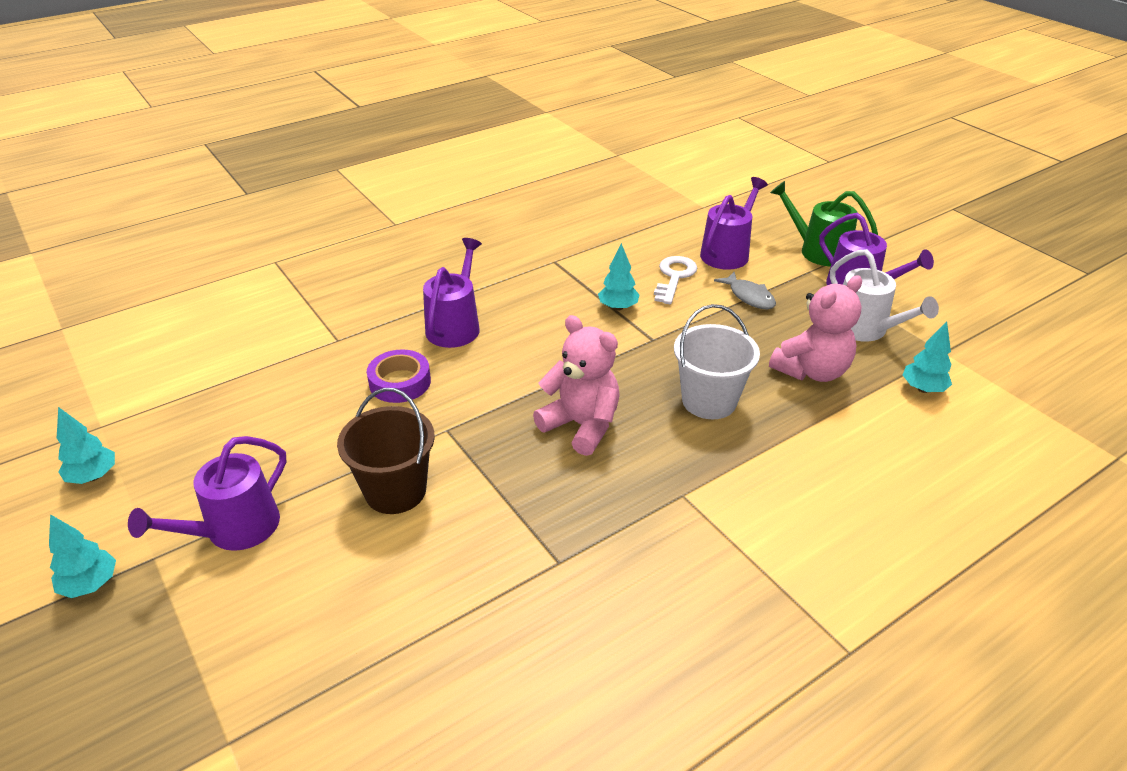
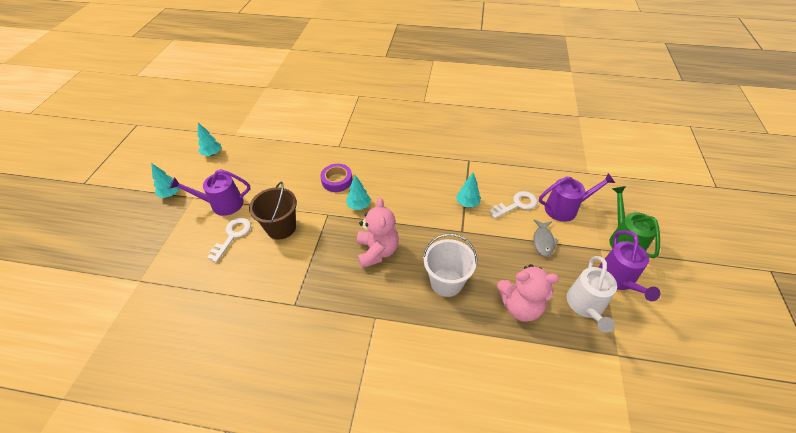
camera: 45 degrees right, 10 degrees up
purple watering can [423,238,482,348] -> none
turquoise tree [903,322,952,393] -> turquoise tree moved to [346,175,371,210]
none -> white key [207,218,251,262]

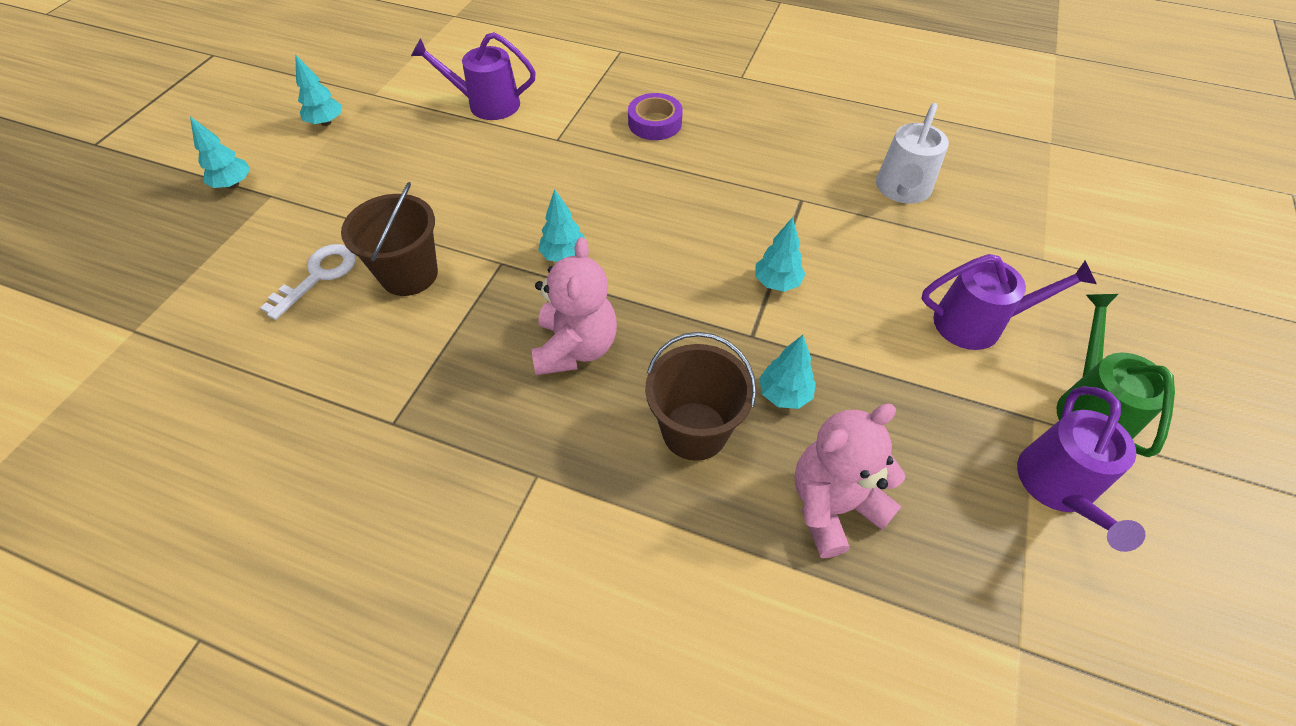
camera: 10 degrees right, 5 degrees up
purple watering can [170,169,250,216] -> purple watering can moved to [411,32,536,120]
purple tape [320,164,353,192] -> purple tape moved to [628,93,683,140]
white bucket [423,234,477,297] -> brown bucket [645,332,757,461]
white key [489,191,537,218] -> none
pink teddy bear [497,264,559,322] -> pink teddy bear turned 135 degrees clockwise [794,403,905,558]
grey fish [533,219,559,256] -> none
white watering can [567,256,617,333] -> white watering can moved to [876,103,949,204]
none -> turquoise tree [759,335,816,409]

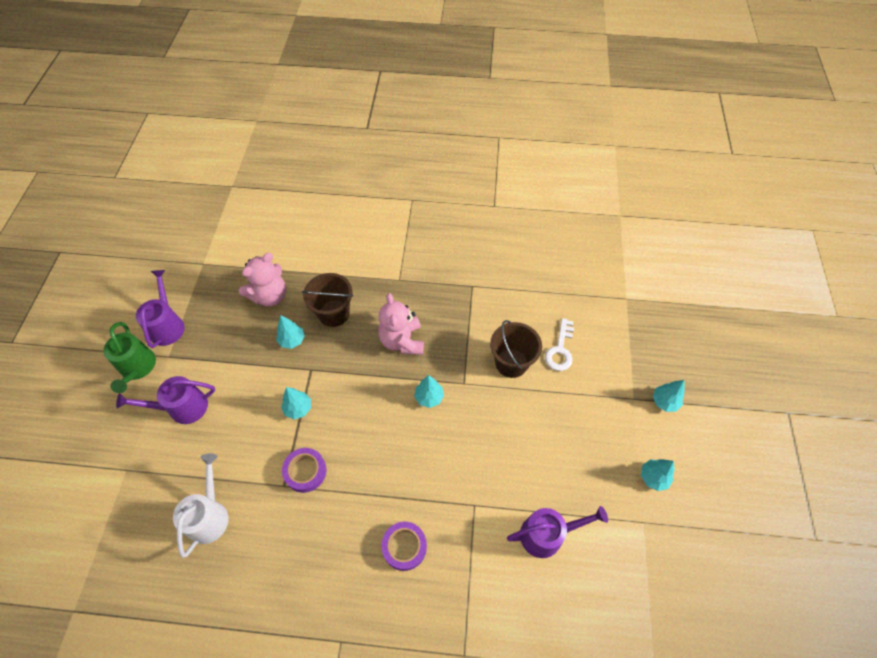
camera: 165 degrees right, 5 degrees up
none -> purple tape [282,448,327,493]

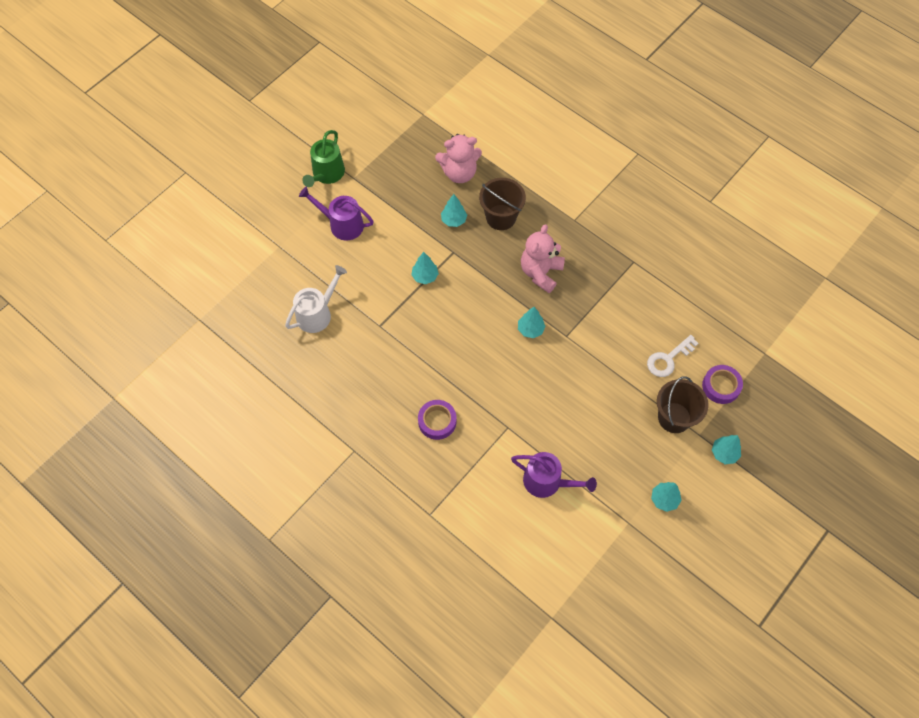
camera: 35 degrees right, 5 degrees up
purple watering can [136,270,185,348] -> none
purple tape [282,448,327,493] -> purple tape moved to [702,365,743,404]
brown bucket [490,320,542,378] -> brown bucket moved to [657,376,709,433]

